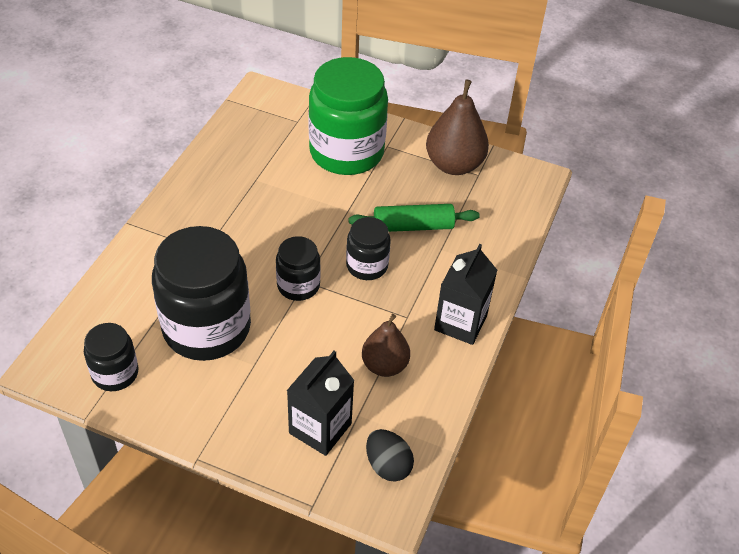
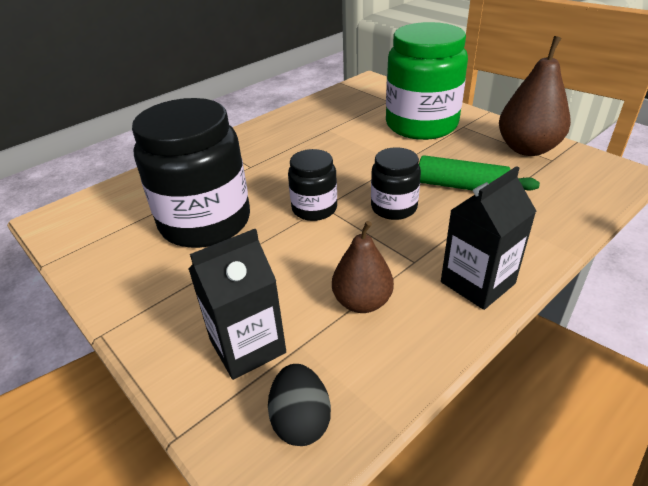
camera: 30 degrees right, 10 degrees down
black jar [84,323,139,391] -> none

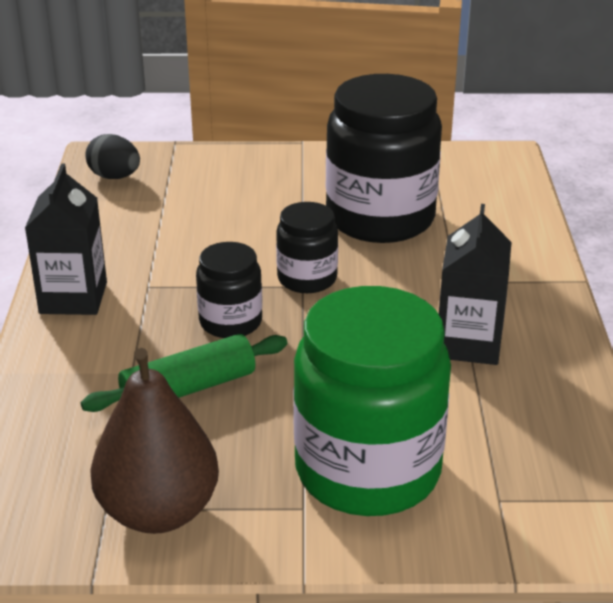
camera: 130 degrees right, 5 degrees down
black carton [189,229,286,380] -> black carton moved to [439,204,512,365]
brown pear [332,221,394,313] -> none

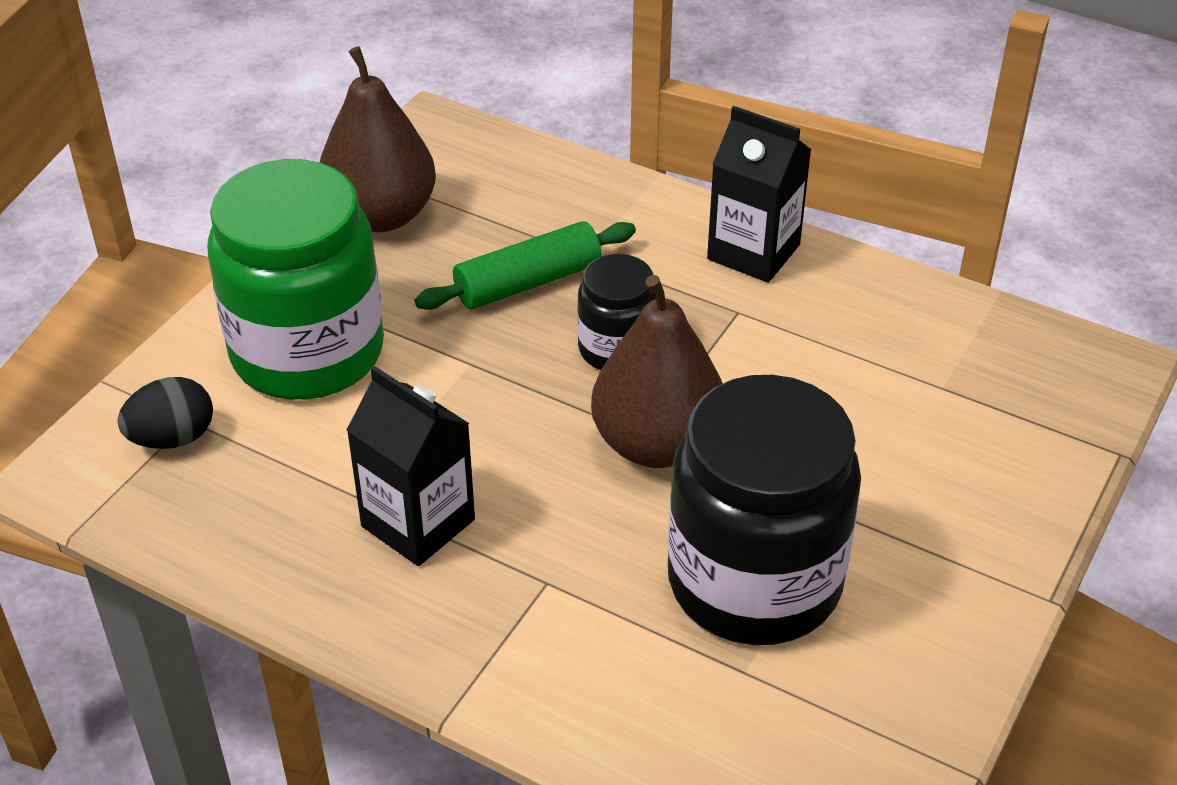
camera: 120 degrees right, 10 degrees up
green rolling pin [81,334,288,412] -> green rolling pin turned 60 degrees clockwise [415,221,636,310]
black egg [85,134,140,179] -> black egg moved to [117,377,213,449]
black jar [276,202,338,293] -> brown pear [591,275,723,468]

